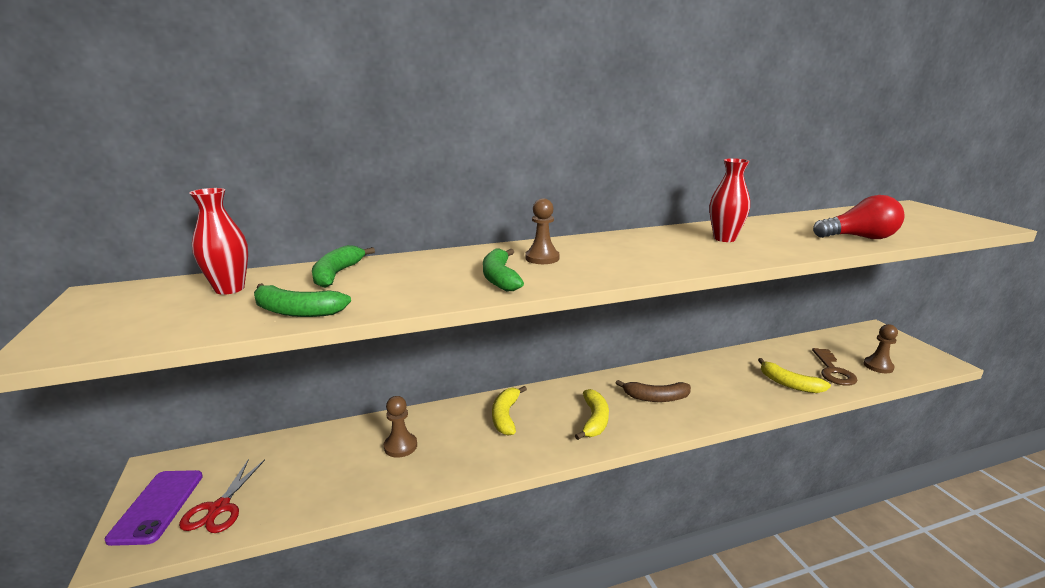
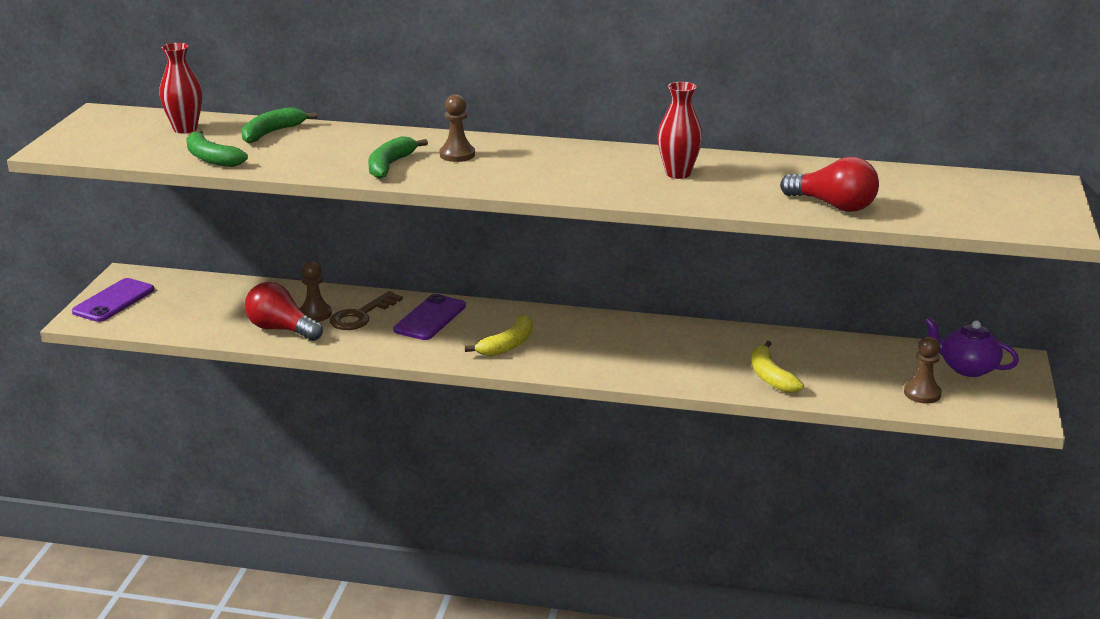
camera: 30 degrees right, 5 degrees up
red scissors [179,459,265,533] -> none
yellow banana [492,386,527,436] -> purple phone [393,294,466,340]
brown banana [616,380,691,402] -> none
brown key [812,348,858,386] -> brown key moved to [330,291,403,330]
none -> red light bulb [245,282,323,341]
none -> purple teapot [924,317,1019,377]

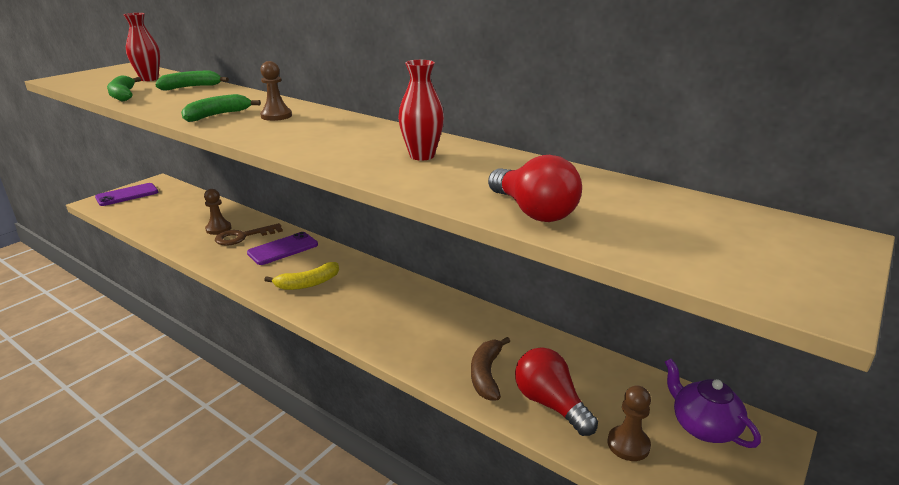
camera: 25 degrees right, 0 degrees up
red light bulb [245,282,323,341] -> red light bulb moved to [515,347,598,436]
yellow banana [751,341,804,393] -> brown banana [471,337,510,401]

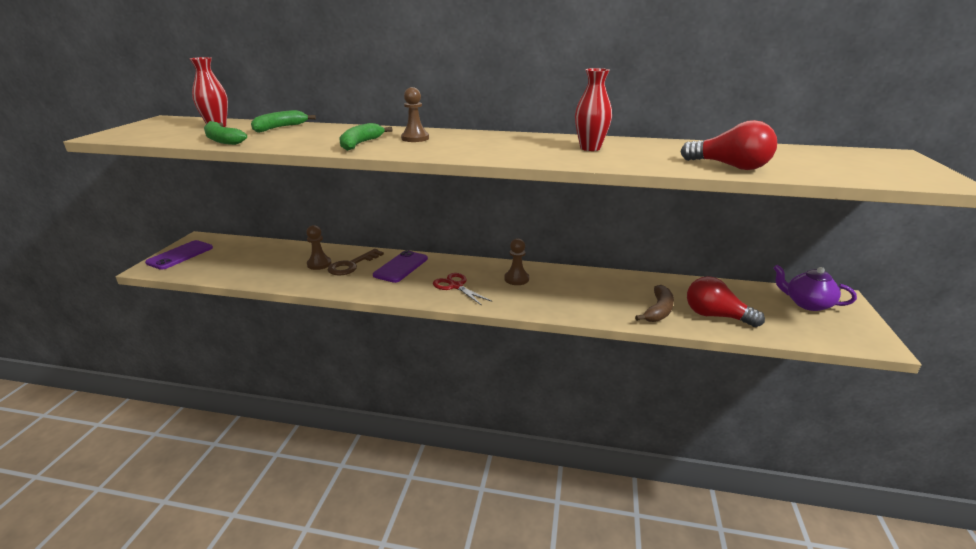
camera: 25 degrees left, 0 degrees up
yellow banana [264,262,339,290] -> red scissors [433,273,492,306]
brown banana [471,337,510,401] -> brown banana turned 135 degrees counterclockwise [635,285,674,322]
brown pawn [608,385,651,461] -> brown pawn moved to [504,238,529,285]

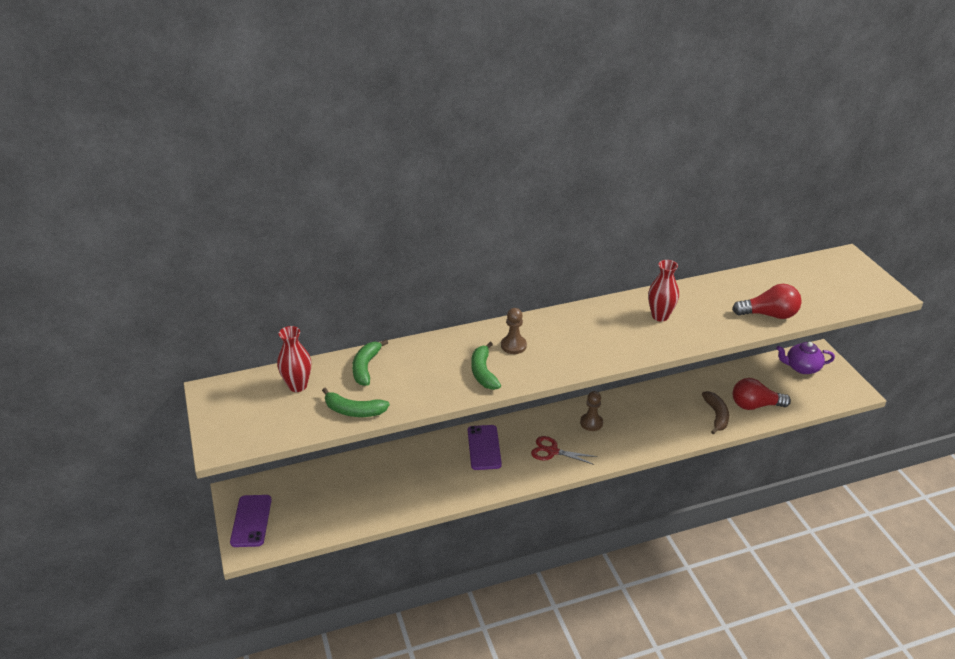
camera: 30 degrees left, 10 degrees up
brown pawn [306,225,332,270] -> none
brown key [328,249,384,275] -> none

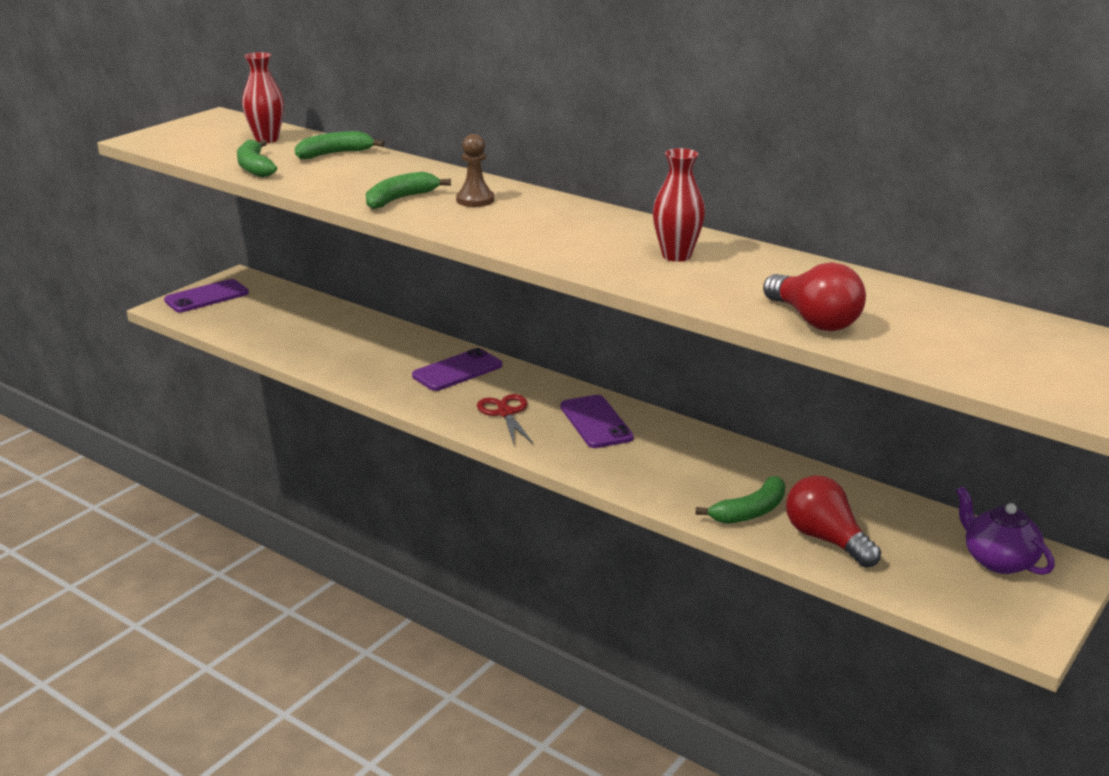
camera: 55 degrees right, 10 degrees down
brown pawn [580,391,603,431] -> purple phone [560,395,634,448]
brown banana [702,391,729,434] -> green banana [695,476,785,524]

